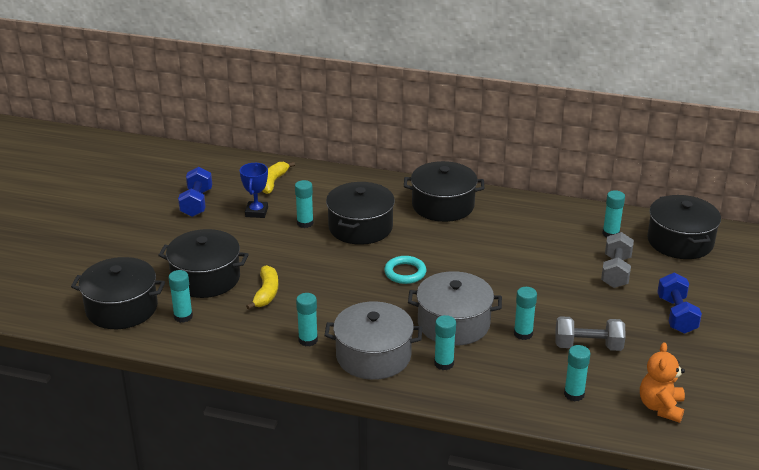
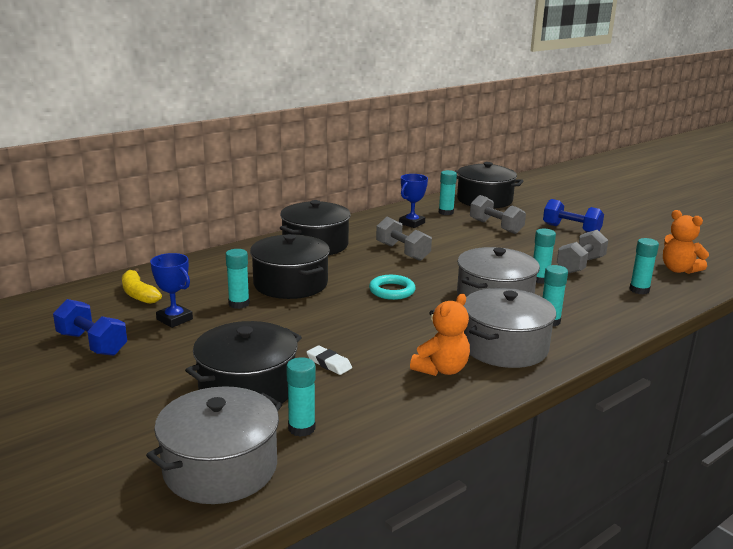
camera: 55 degrees left, 10 degrees down
black pot [71,257,165,329] -> grey pot [146,386,282,504]
yellow banana [246,265,279,310] -> white eraser [307,345,352,375]
turquoise glue stick [296,293,318,346] -> orange teddy bear [410,294,470,376]
none -> grey dumbbell [376,217,432,261]
none -> blue trophy [399,174,428,228]

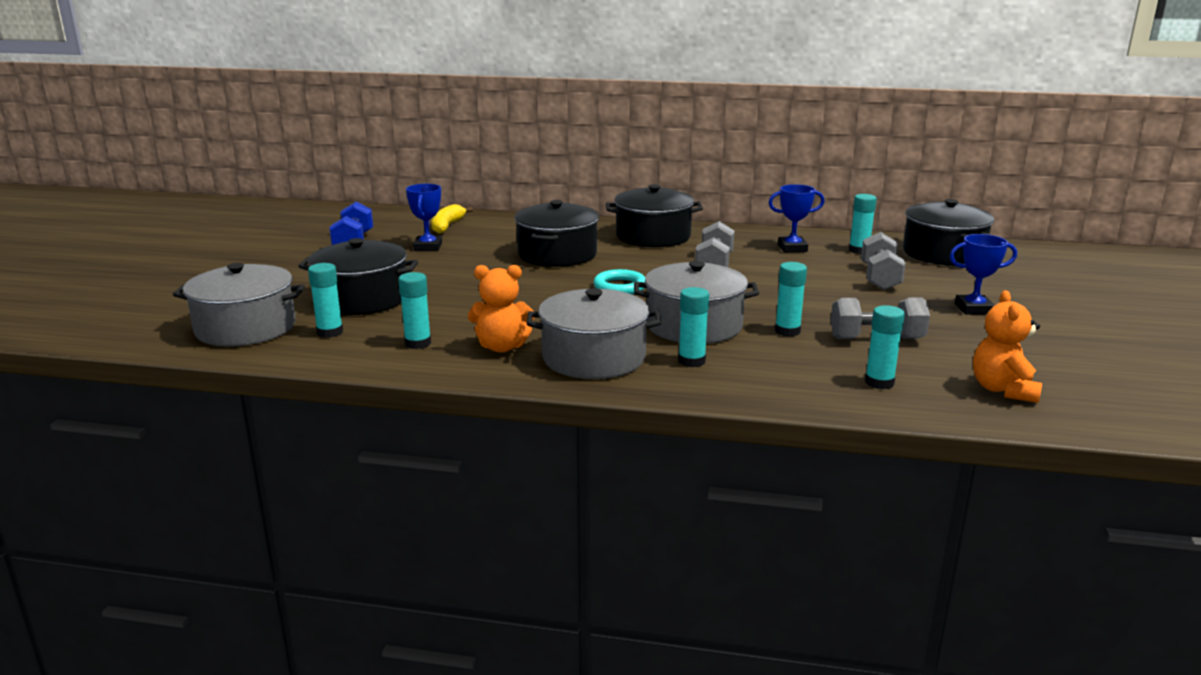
camera: 50 degrees right, 0 degrees up
turquoise glue stick [226,249,250,309] -> turquoise glue stick moved to [398,272,431,349]
white eraser [307,345,352,375] -> none
blue dumbbell [543,199,604,233] -> blue trophy [949,234,1017,315]

